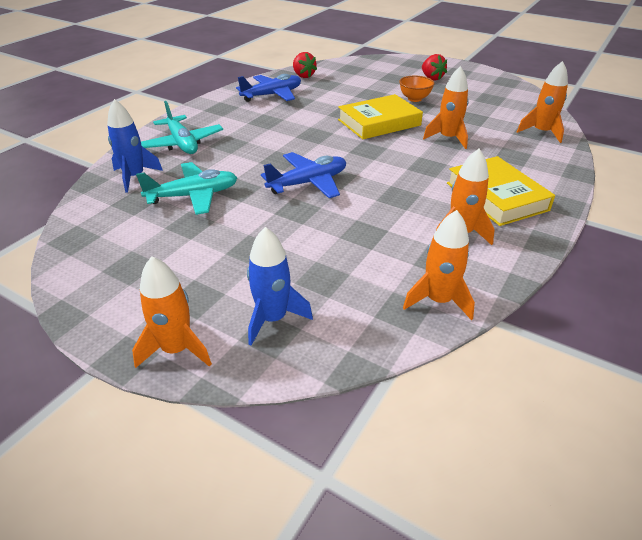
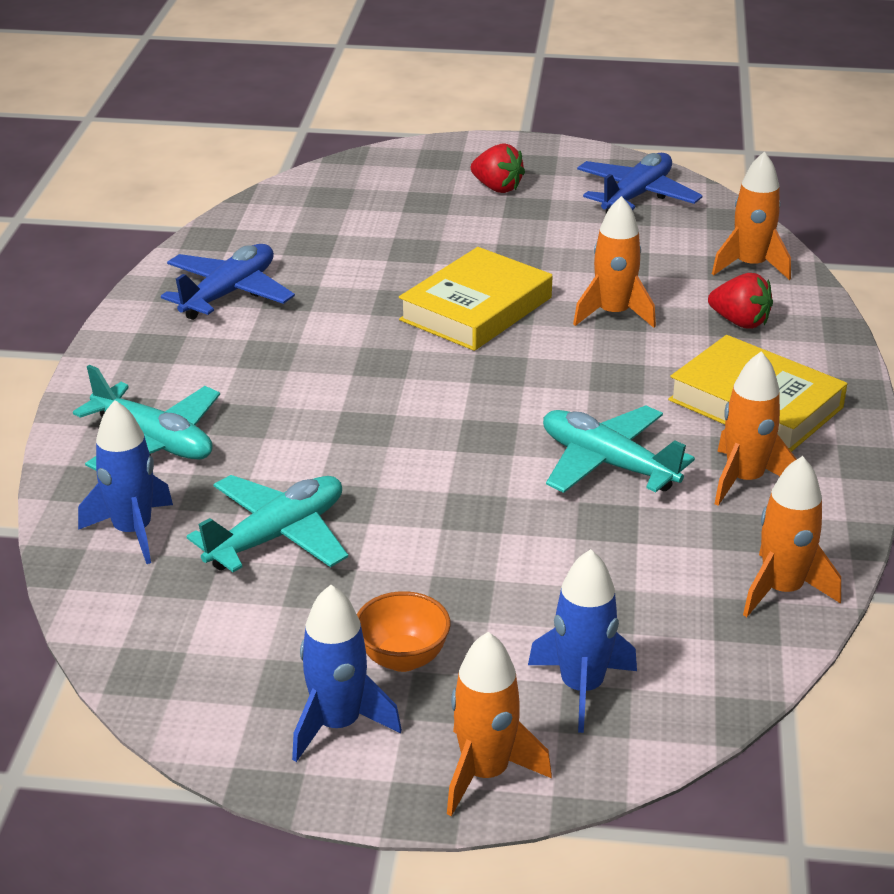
camera: 25 degrees left, 5 degrees down
blue plane [261,152,346,198] -> blue plane moved to [577,153,702,214]
red strawberry [293,52,317,78] -> red strawberry moved to [708,273,773,329]
orange bowl [399,75,434,102] -> orange bowl moved to [357,591,451,672]
none -> blue rocket [292,585,402,762]
none -> turquoise plane [543,405,695,493]

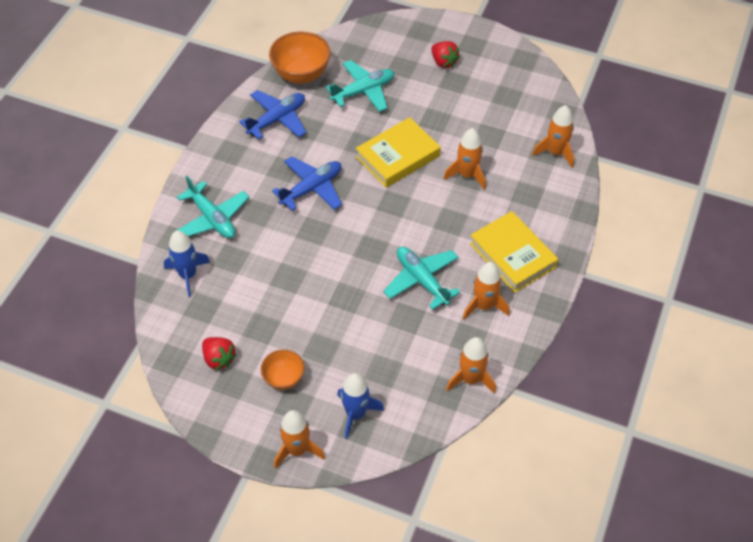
camera: 15 degrees right, 20 degrees up
turquoise plane [186,475,348,572] -> turquoise plane moved to [326,60,394,112]
blue rocket [292,585,402,762] -> none
blue plane [577,153,702,214] -> blue plane moved to [272,156,342,211]
red strawberry [708,273,773,329] -> red strawberry moved to [202,337,237,370]
none -> orange bowl [269,31,331,84]

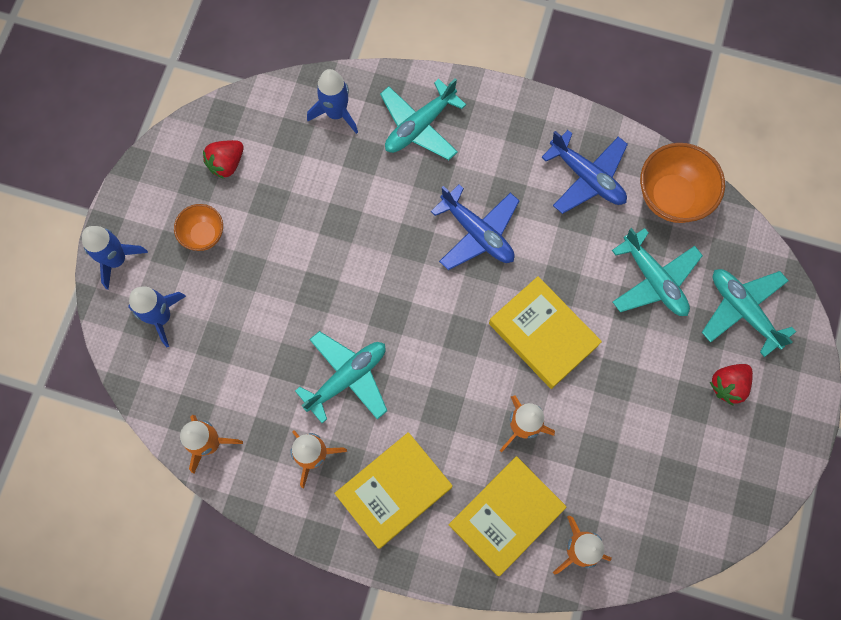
camera: 85 degrees right, 20 degrees up
orange rocket [274,410,325,469] -> blue rocket [82,226,148,289]
none -> yellow book [448,456,566,576]
none -> turquoise plane [702,269,796,357]

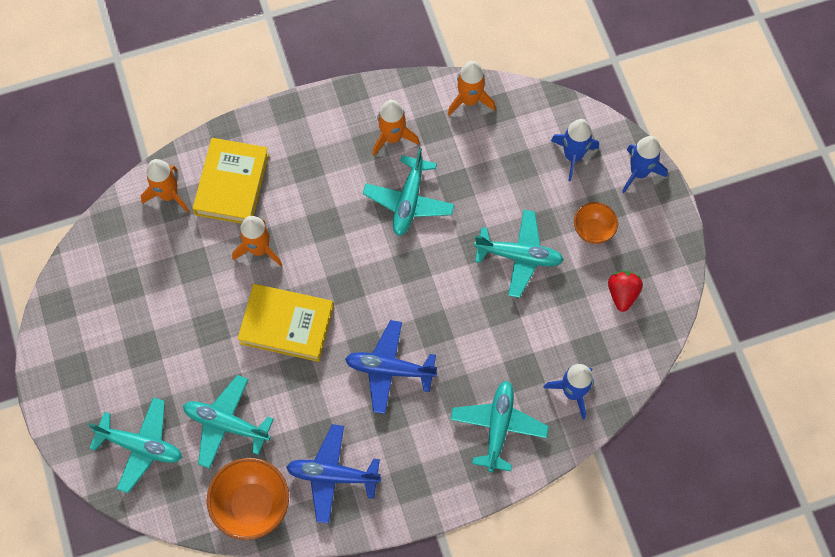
camera: 145 degrees right, 5 degrees down
yellow book [334,432,453,549] -> none
red strawberry [710,364,753,405] -> none
none -> turquoise plane [474,210,563,298]

